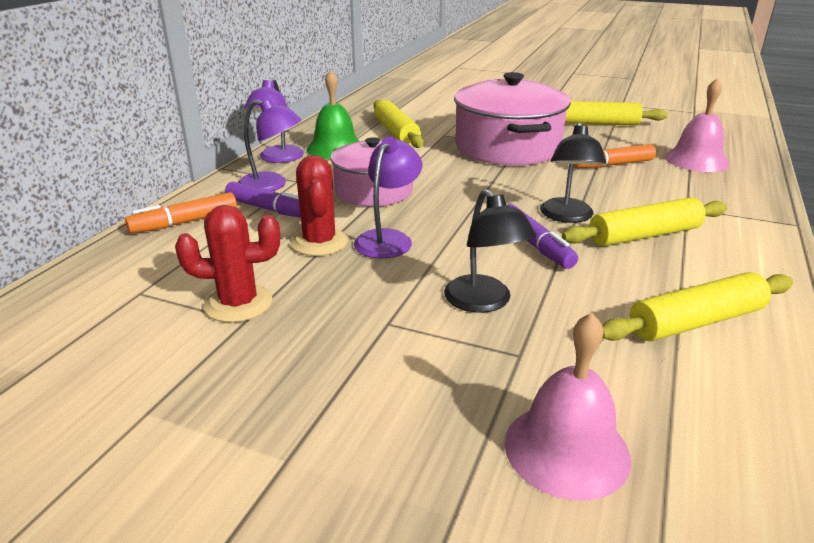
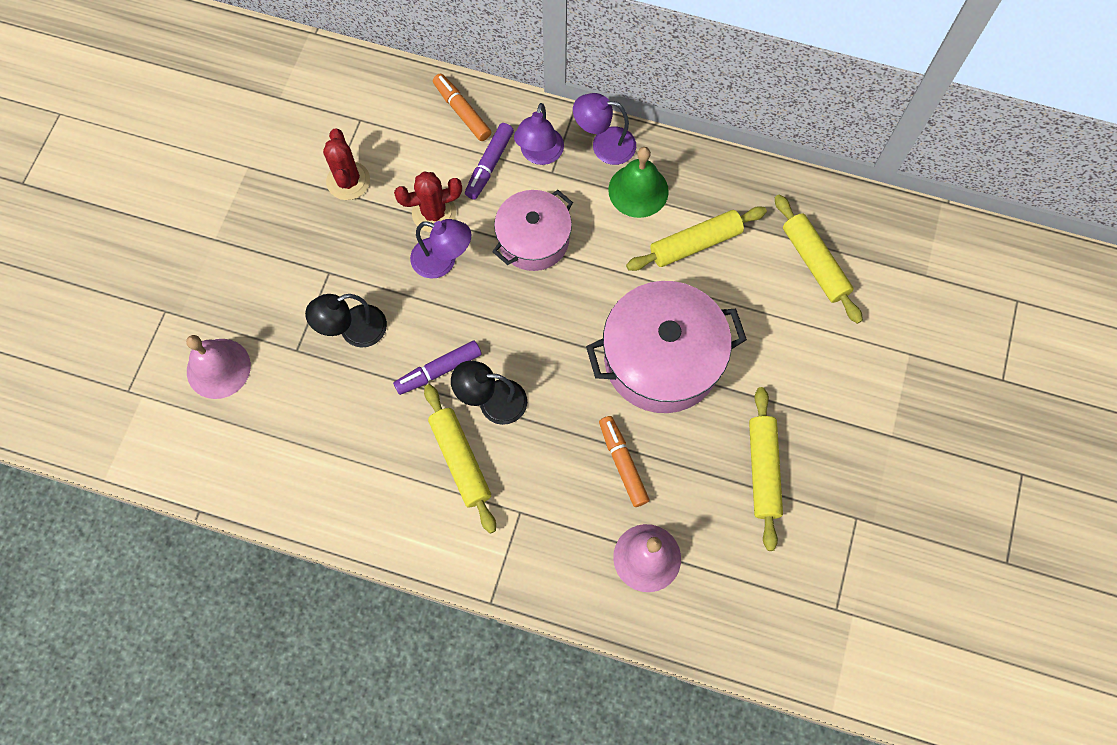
camera: 85 degrees right, 40 degrees up
yellow rolling pin [602,272,793,341] -> yellow rolling pin moved to [775,194,863,324]

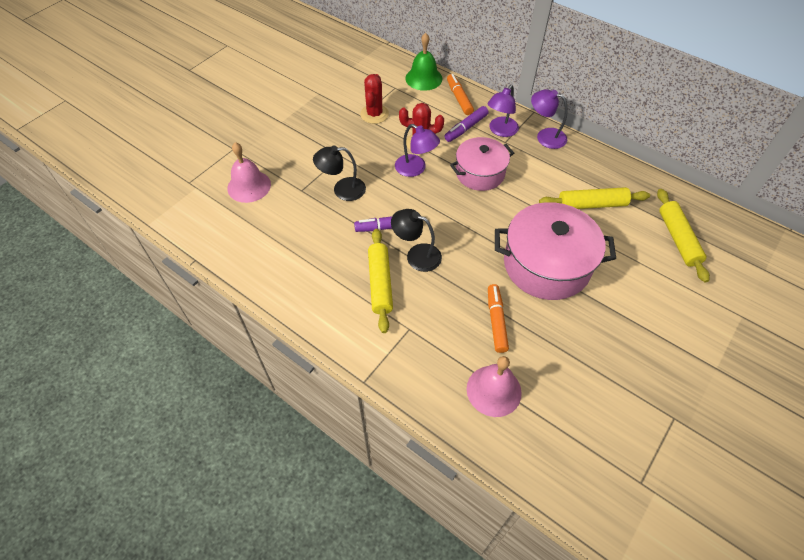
camera: 20 degrees right, 15 degrees down
green bell [608,147,669,218] -> green bell moved to [405,33,442,91]
yellow rolling pin [749,387,783,551] -> none

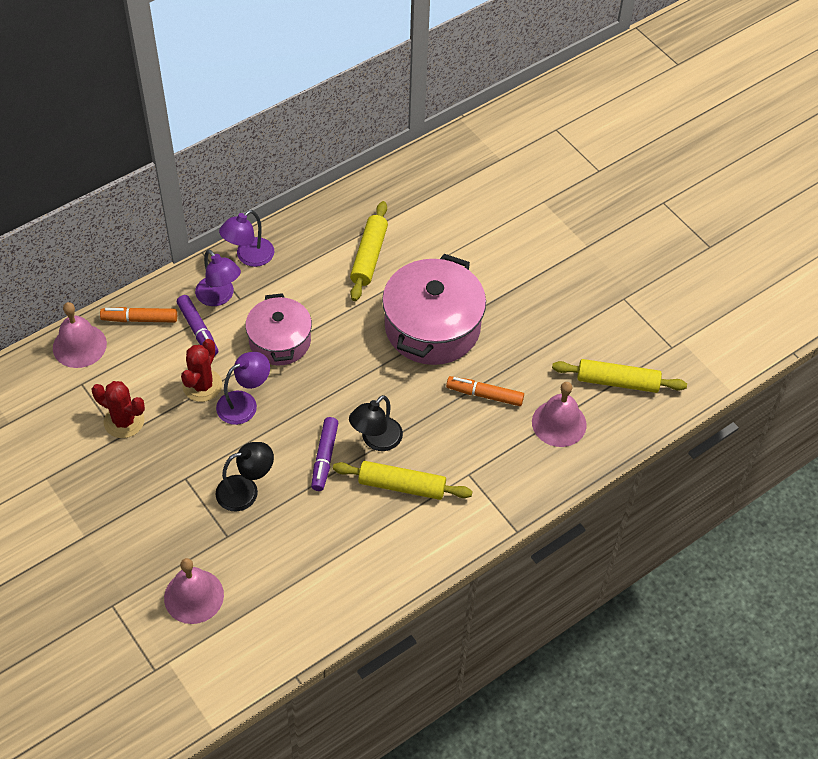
camera: 75 degrees left, 0 degrees up
black lamp [313,145,366,201] -> black lamp turned 120 degrees counterclockwise [215,442,274,511]
green bell [405,33,442,91] -> pink bell [53,302,107,368]
yellow rolling pin [657,189,710,283] -> yellow rolling pin moved to [552,359,687,393]

